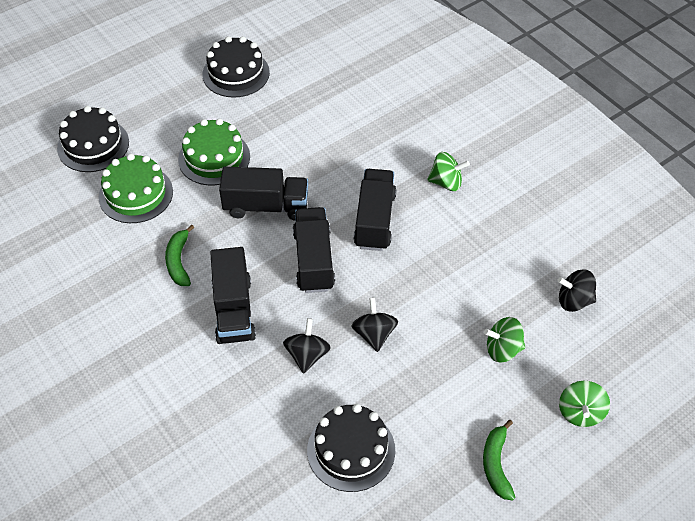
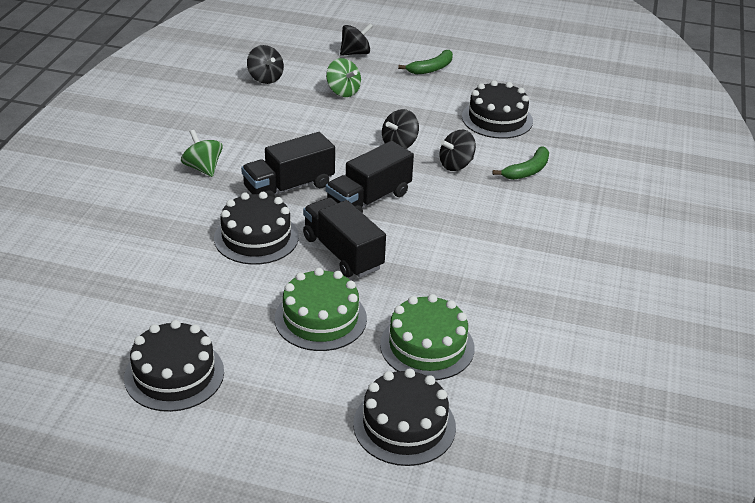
camera: 130 degrees left, 15 degrees down
green banana [165,224,194,286] -> green banana moved to [493,146,549,180]
black truck [210,247,256,344] -> none
green spinning top [559,381,610,427] -> black spinning top [340,24,373,56]
none -> black cake [214,192,299,265]

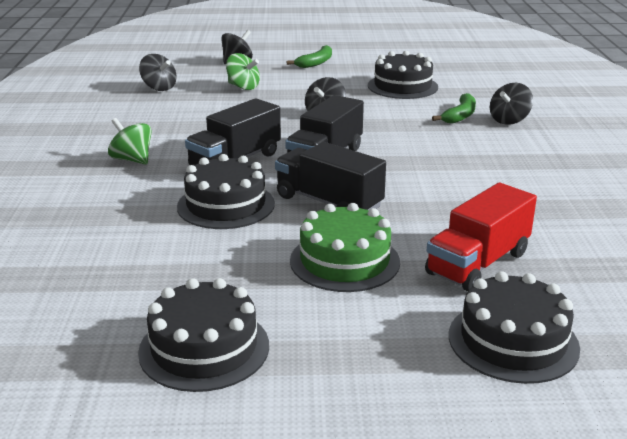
camera: 15 degrees left, 10 degrees down
green cake [380,294,475,380] -> red truck [425,183,537,292]
black spinning top [440,130,476,171] -> black spinning top moved to [490,83,533,125]

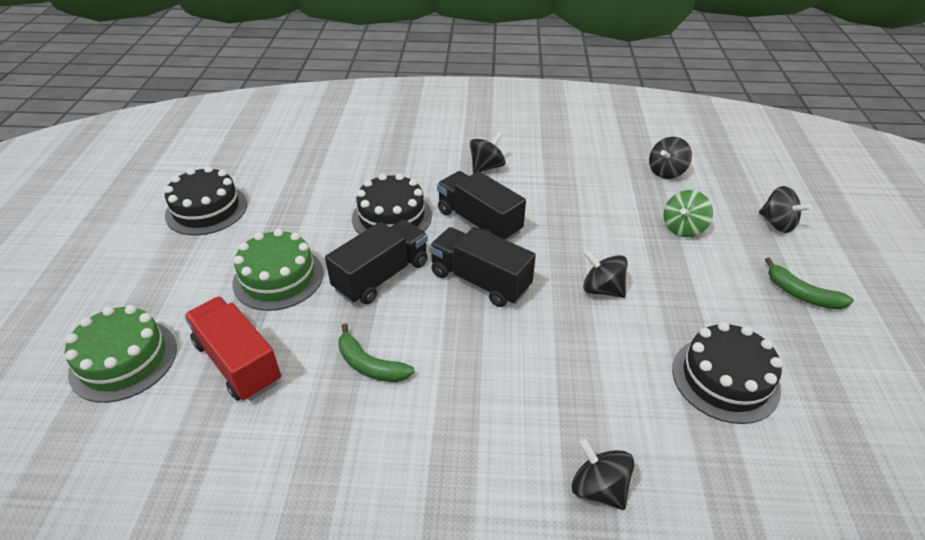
camera: 95 degrees right, 15 degrees up
green spinning top [108,118,152,165] -> black spinning top [470,132,506,174]
green banana [432,93,476,124] -> green banana moved to [338,323,415,382]
black cake [449,271,580,384] -> green cake [65,305,177,403]

